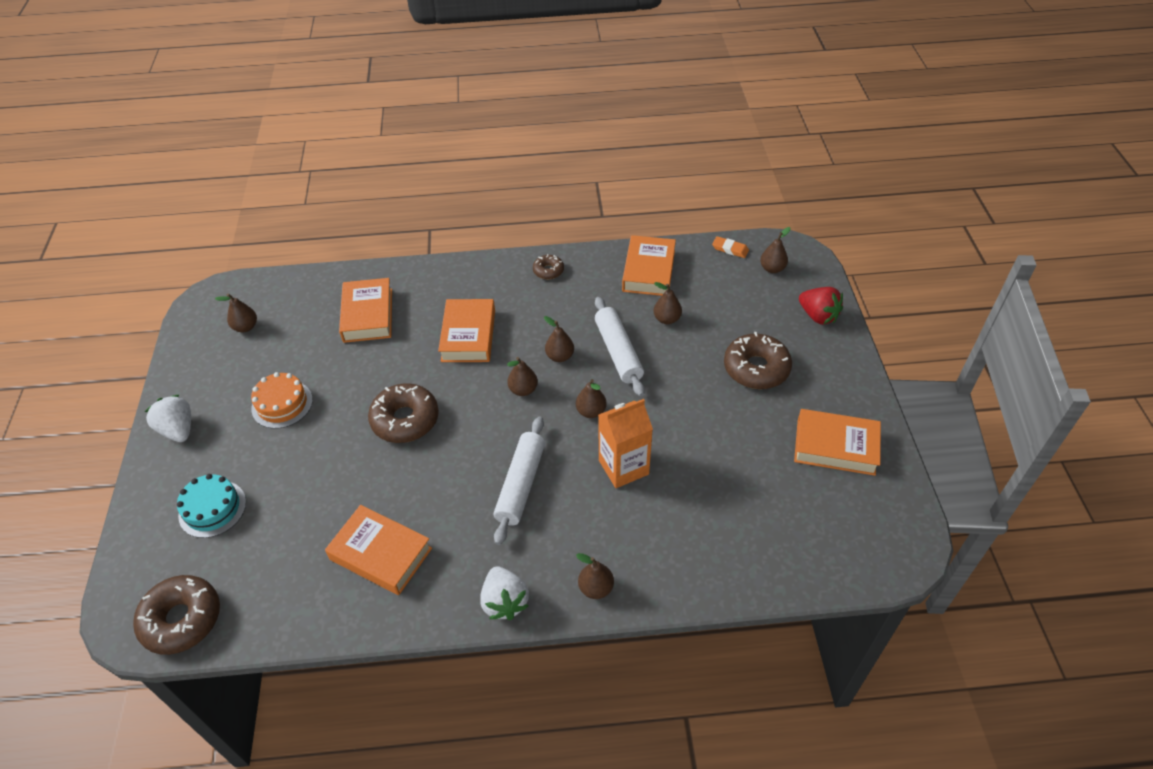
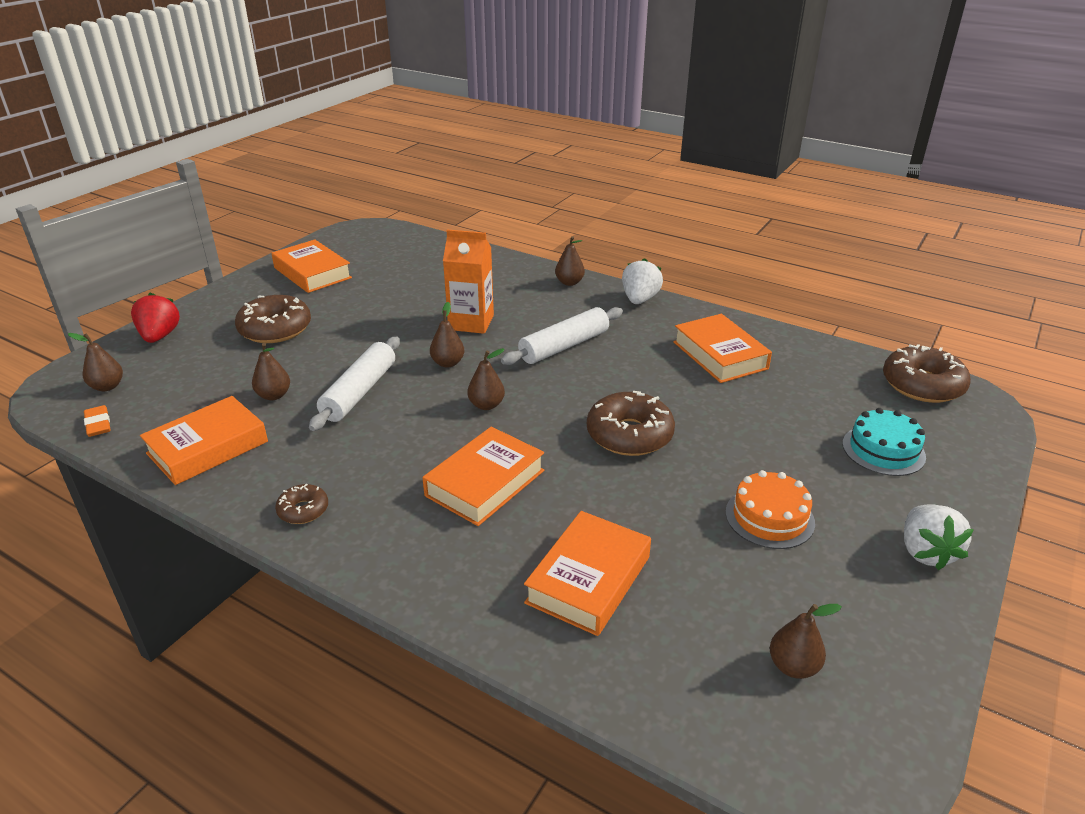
camera: 145 degrees left, 15 degrees down
brown pear [544,316,574,362] -> none

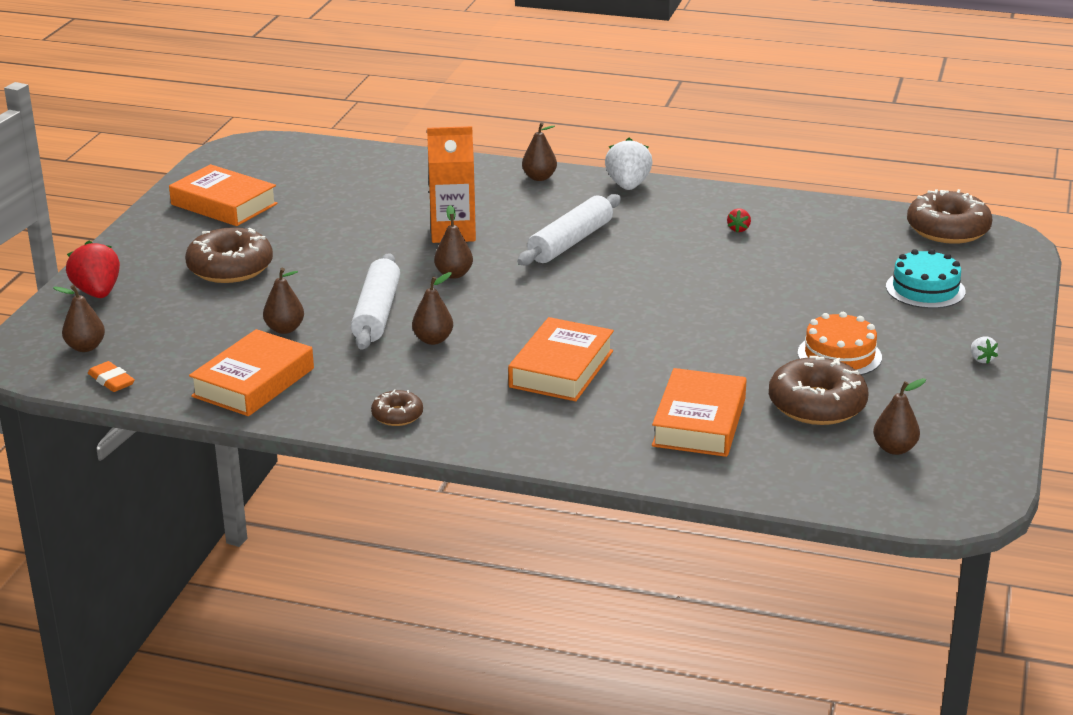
camera: 15 degrees left, 5 degrees down
brown pear [467,348,505,410] -> brown pear moved to [412,272,453,345]
brown donut [587,391,675,456] -> brown donut moved to [769,356,868,425]
orange book [673,314,772,383] -> red strawberry [727,208,751,232]
white strawberry [904,504,974,570] -> white strawberry [971,337,998,364], size x0.48

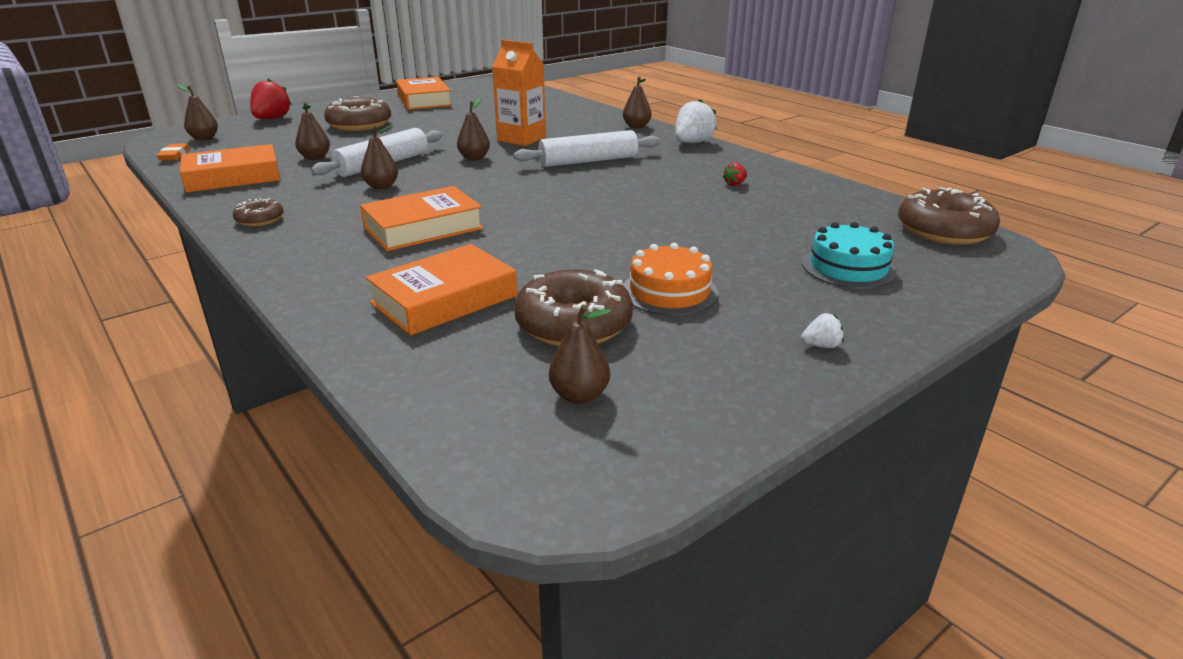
camera: 35 degrees right, 0 degrees up
white strawberry [971,337,998,364] -> white strawberry turned 120 degrees counterclockwise [801,313,844,348]

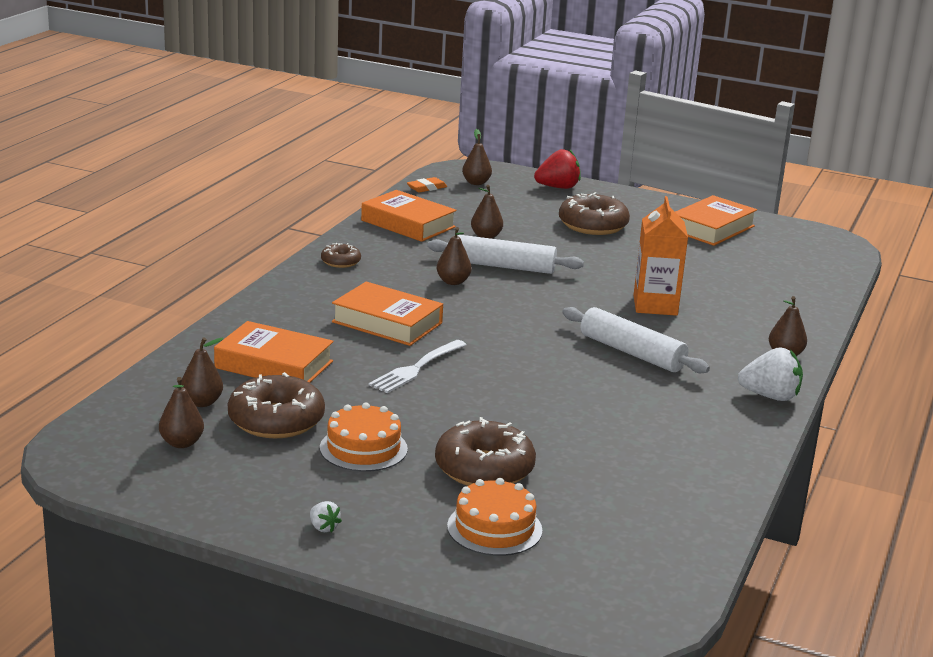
camera: 60 degrees right, 5 degrees down
brown pear [457,97,490,160] -> brown pear moved to [181,338,224,407]
red strawberry [723,162,747,186] -> none
turquoise cake [802,222,897,289] -> orange cake [447,478,542,556]
brown donut [898,187,1000,245] -> brown donut moved to [435,417,536,486]
none -> white fork [368,340,466,393]

